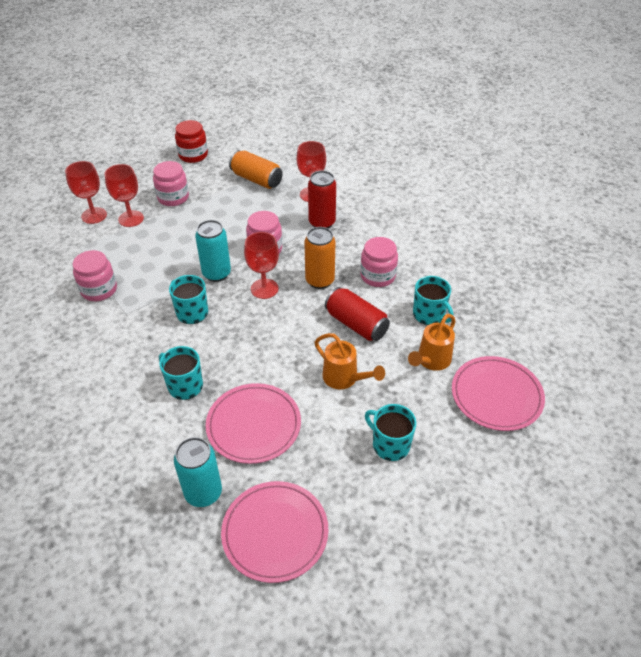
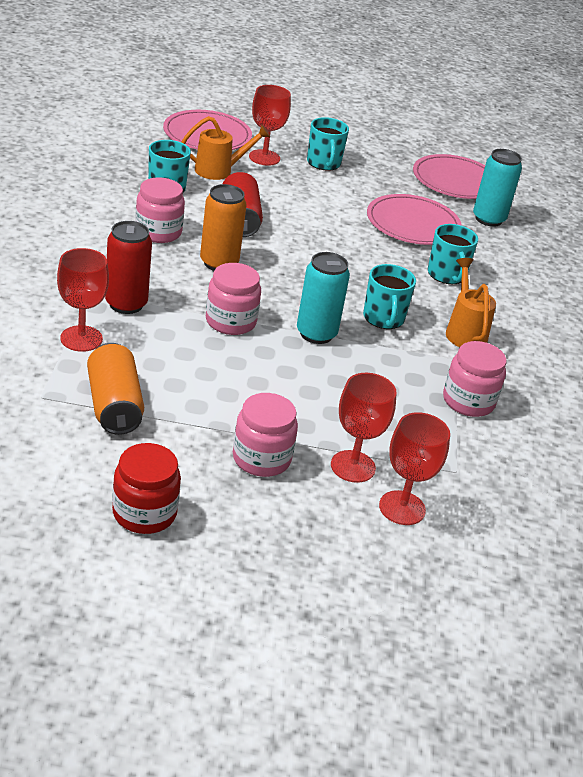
camera: 145 degrees left, 10 degrees down
red goblet [244,232,279,299] -> red goblet moved to [249,85,291,166]
orange watering can [314,333,385,389] -> orange watering can moved to [446,258,496,347]

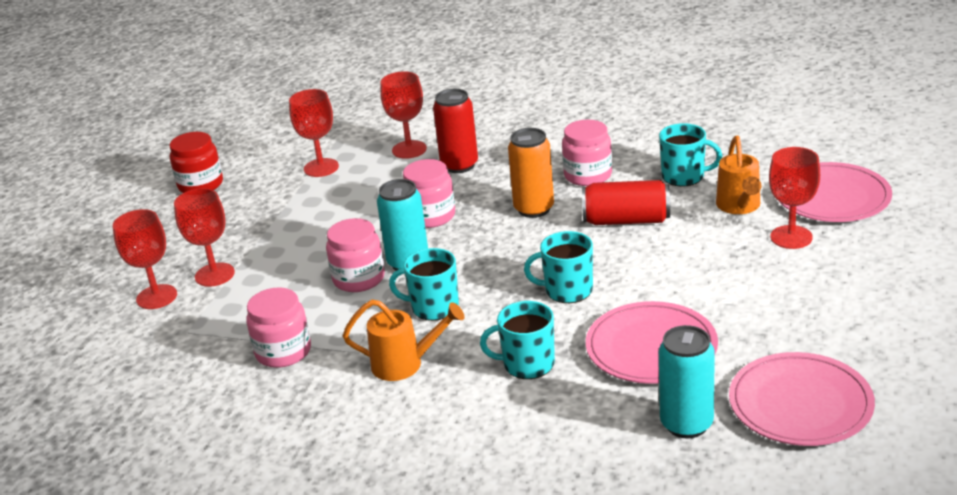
camera: 110 degrees right, 5 degrees down
orange can [87,343,144,435] -> red goblet [289,89,339,177]
pink jar [233,393,298,477] -> pink jar moved to [326,218,385,292]
turquoise mug [307,117,349,171] -> turquoise mug moved to [524,231,593,303]

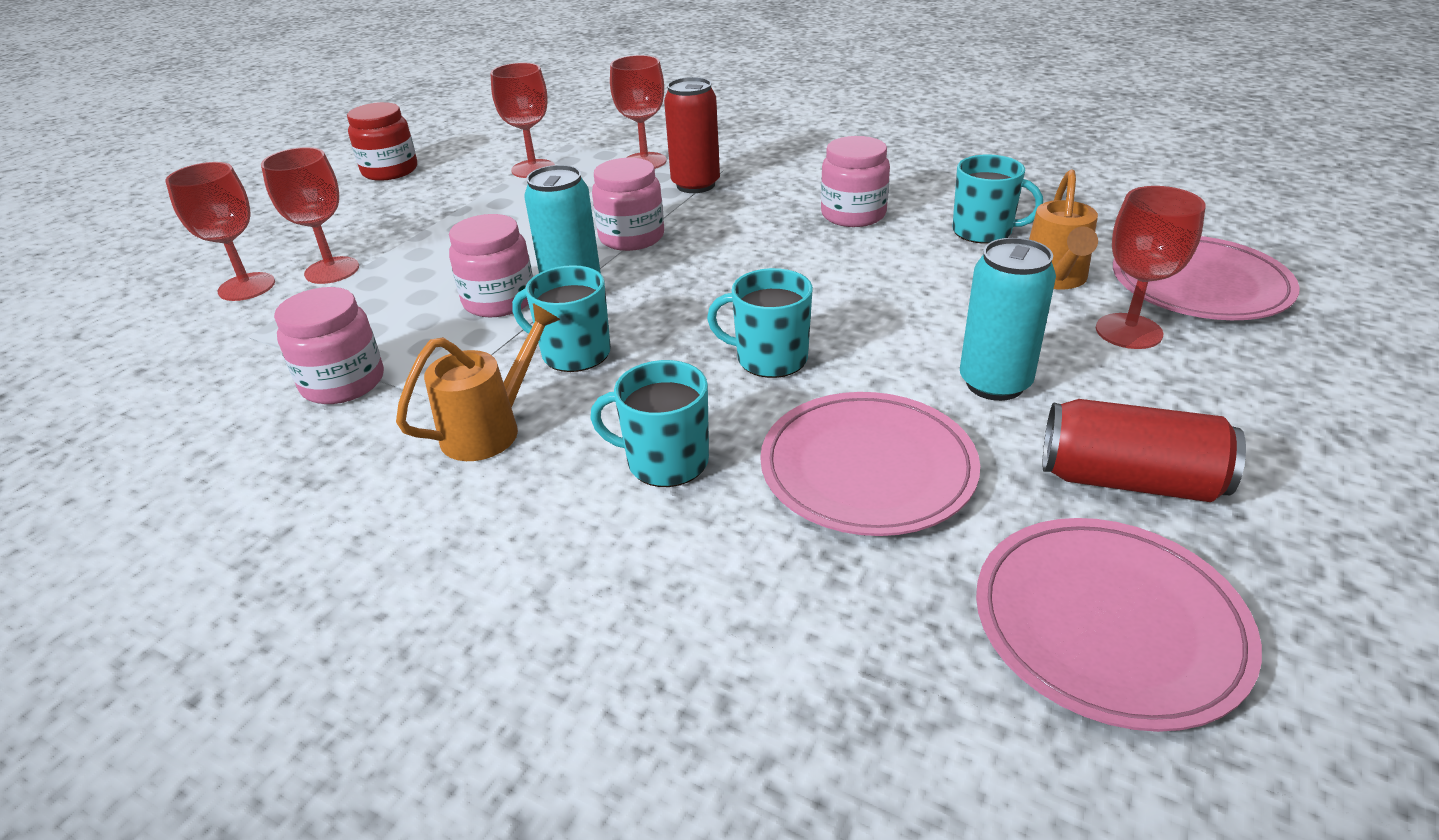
camera: 10 degrees right, 5 degrees up
orange watering can [343,300,465,381] -> orange watering can turned 60 degrees counterclockwise [396,303,561,461]
orange can [508,128,554,218] -> none
red can [582,180,670,225] -> red can moved to [1042,399,1246,502]
turquoise can [659,325,715,439] -> turquoise can moved to [960,238,1056,401]

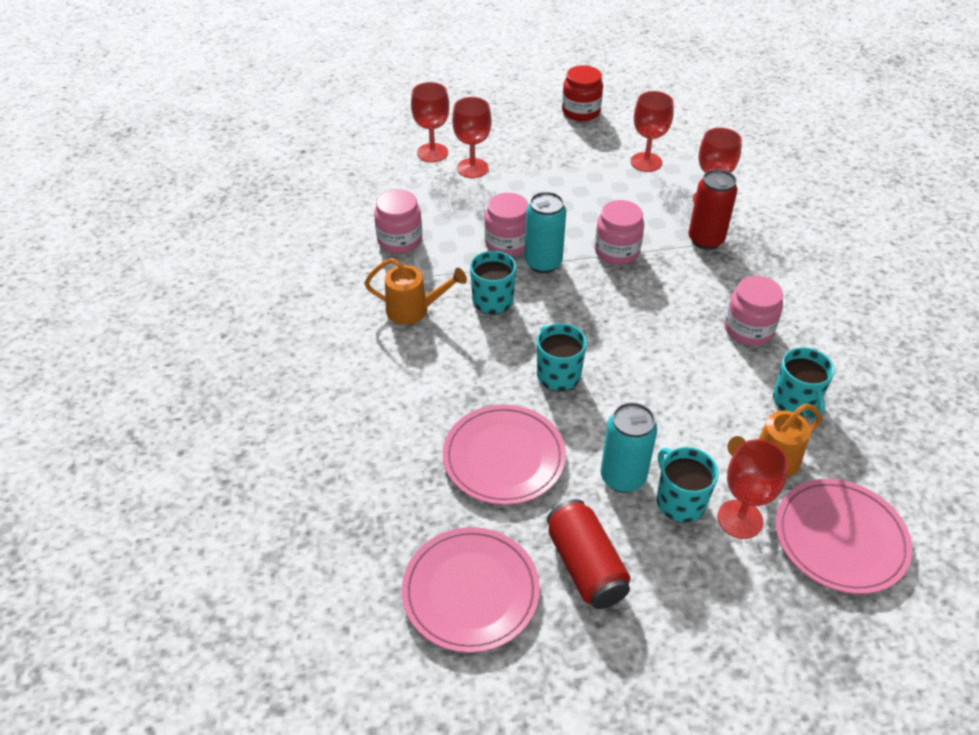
camera: 50 degrees right, 10 degrees up
turquoise mug [590,360,709,487] -> turquoise mug moved to [657,447,719,523]

